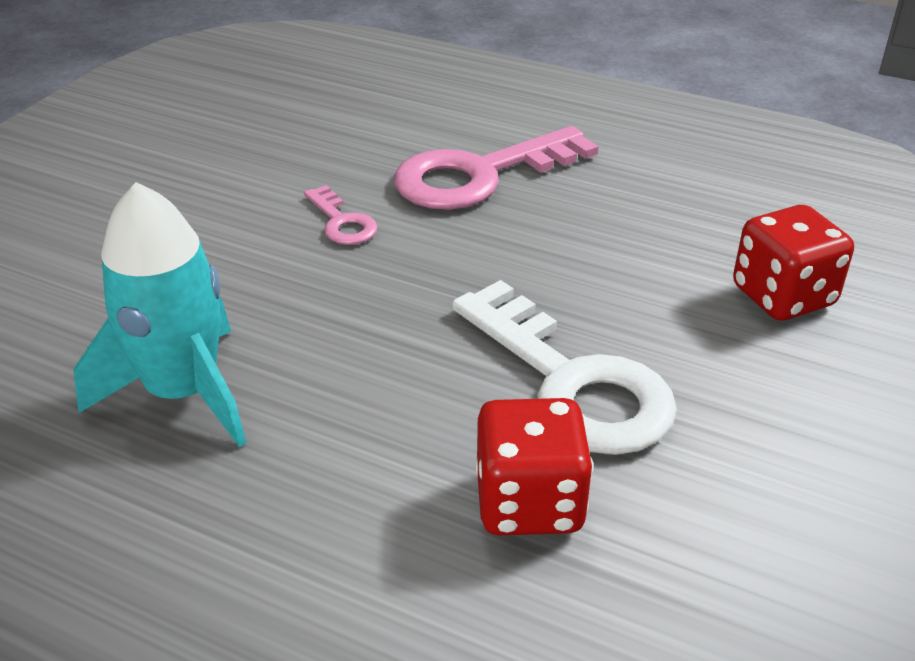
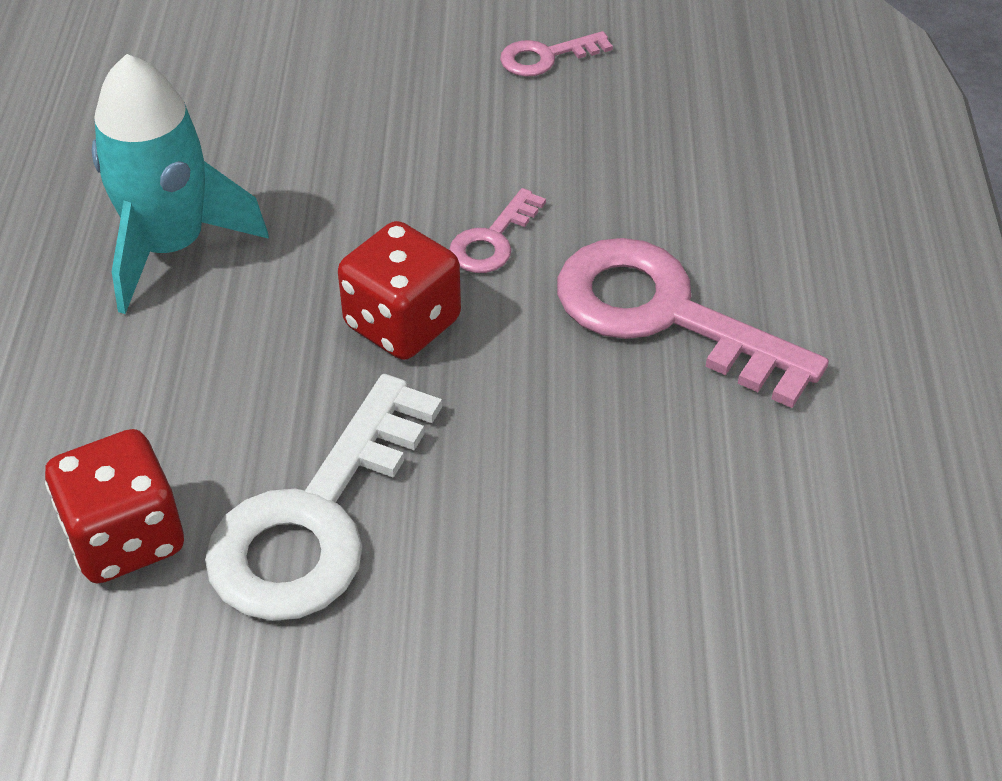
camera: 65 degrees right, 10 degrees up
red dice [733,205,854,321] -> red dice moved to [338,221,461,360]
none -> pink key [500,31,613,77]

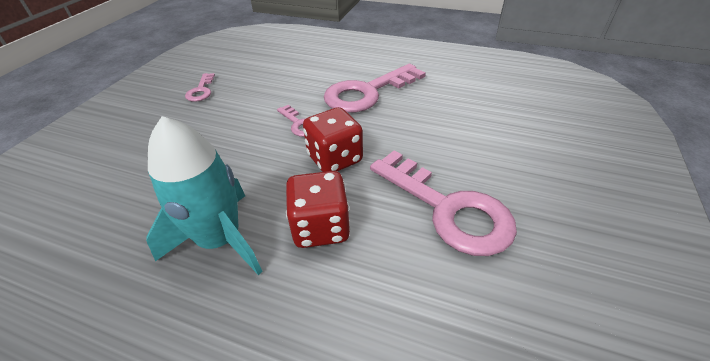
camera: 70 degrees left, 5 degrees down
red dice [45,429,184,583] -> red dice moved to [286,171,350,248]
white key [205,374,442,621] -> pink key [370,150,517,256]

